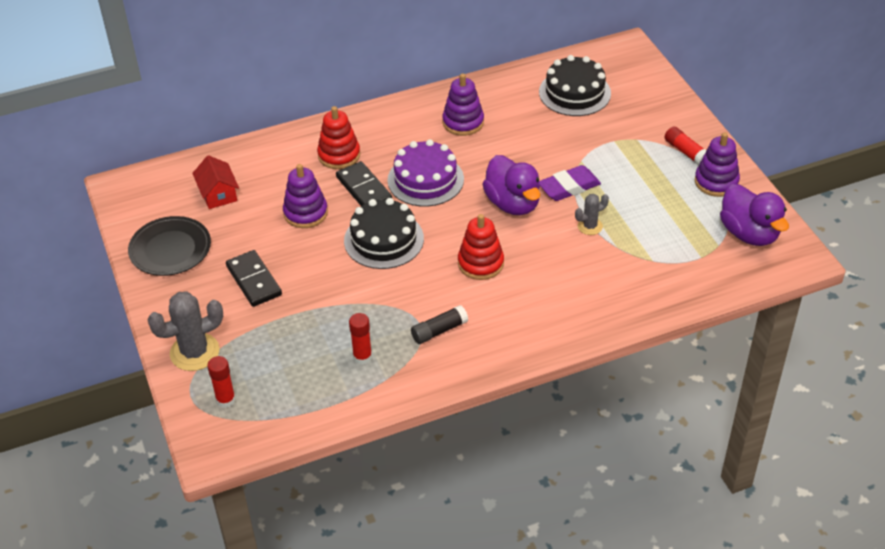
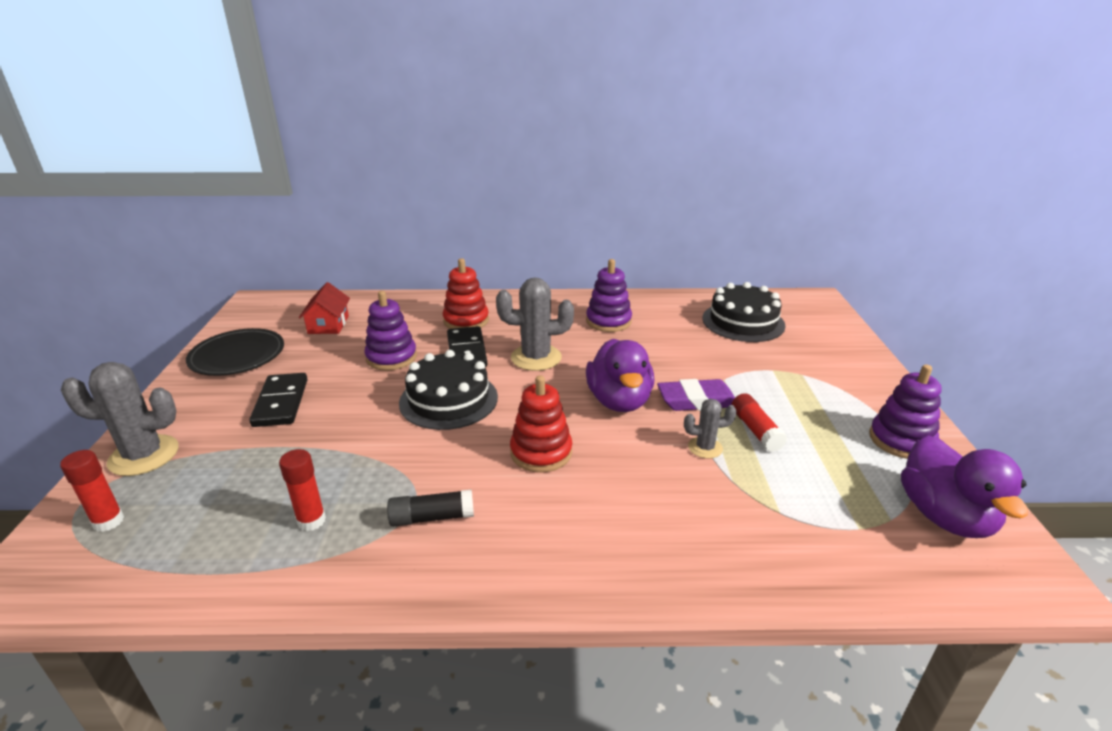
camera: 20 degrees right, 15 degrees down
purple cake [387,139,464,207] -> grey cactus [496,277,574,371]
red glue stick [665,127,706,165] -> red glue stick moved to [732,393,787,452]

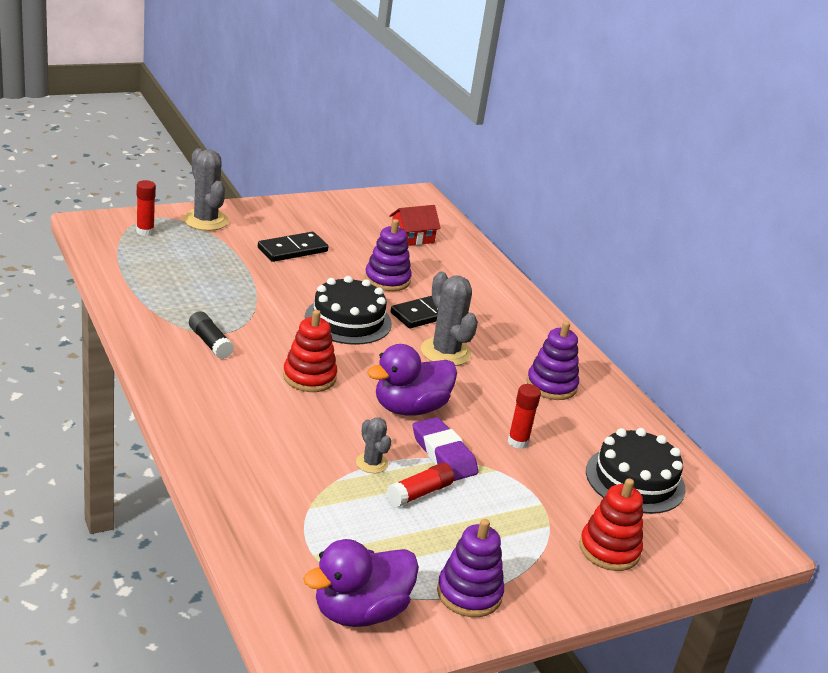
camera: 60 degrees right, 0 degrees up
black plate [186,328,284,376] -> none
red glue stick [279,449,326,531] -> red glue stick moved to [508,384,541,449]
red stacking toy [443,258,489,329] -> red stacking toy moved to [579,478,643,571]

